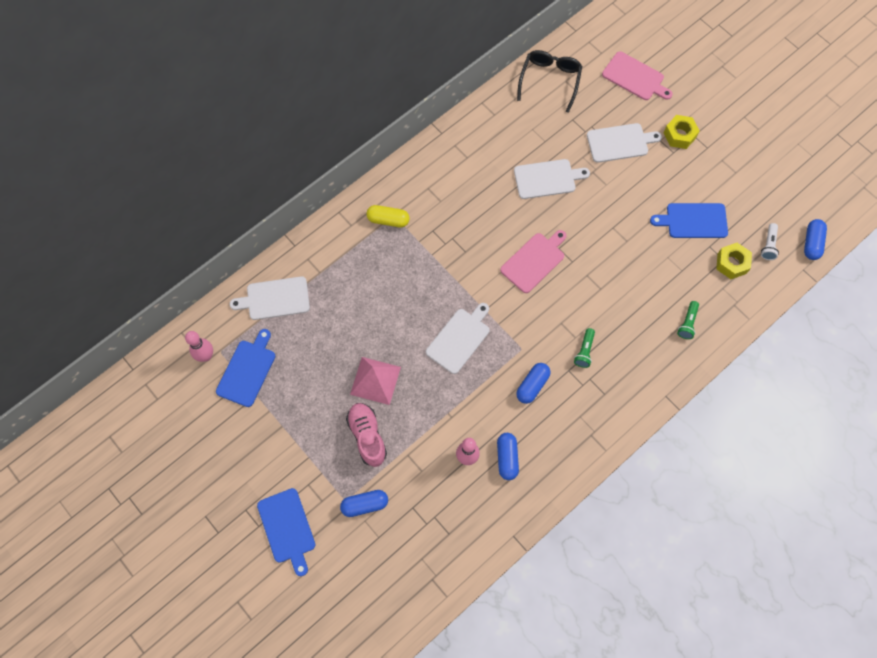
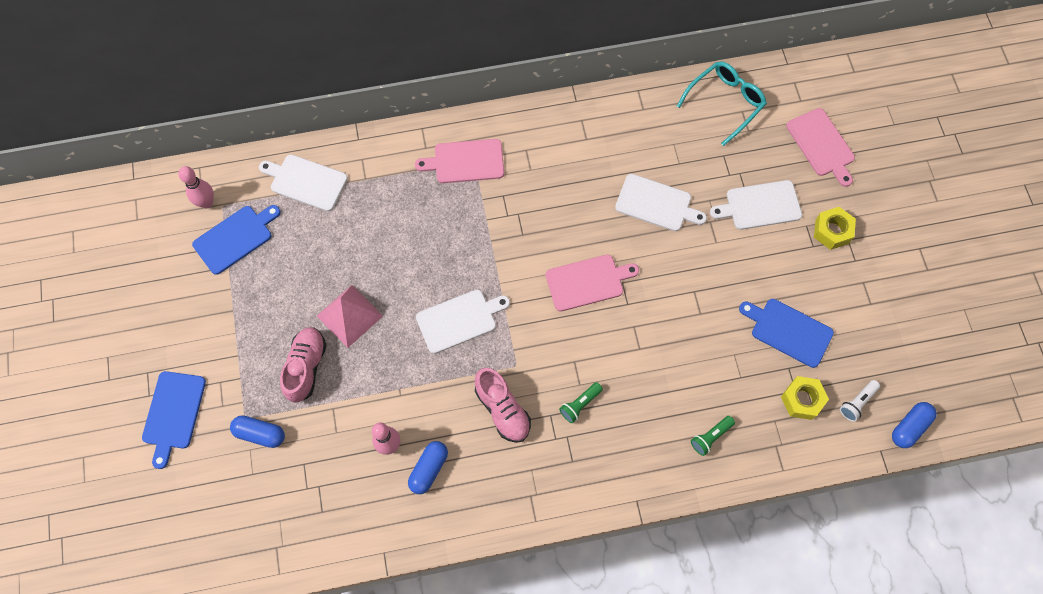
camera: 30 degrees right, 0 degrees up
yellow capsule [366,205,410,227] -> pink cutting board [415,139,504,183]
blue capsule [516,363,550,404] -> pink shoe [475,368,531,443]
black glasses [517,50,582,113] -> turquoise glasses [677,61,767,146]
white cutting board [587,123,662,163] -> white cutting board turned 150 degrees clockwise [710,180,802,230]

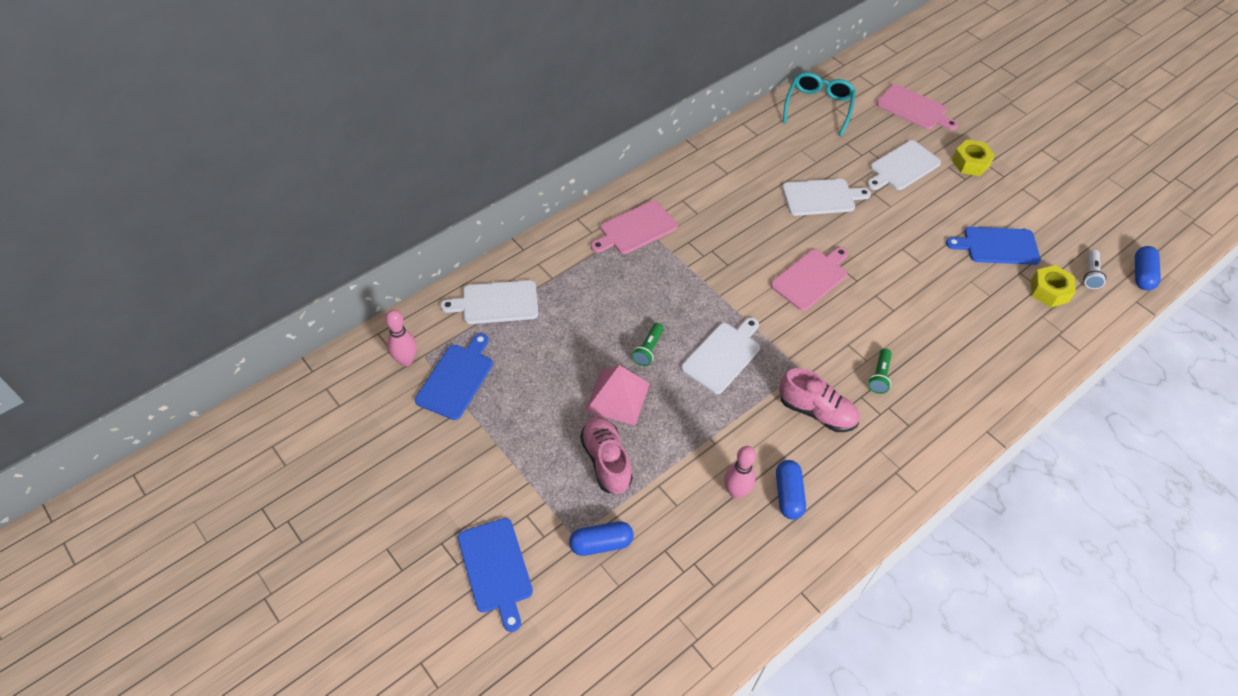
camera: 30 degrees left, 15 degrees down
green flashlight [691,416,735,456] -> green flashlight moved to [632,323,663,366]

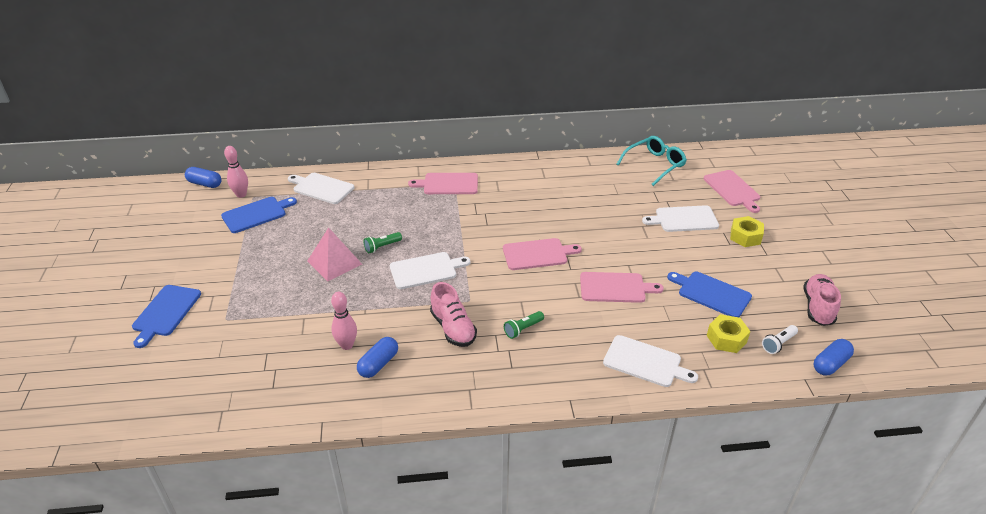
camera: 35 degrees right, 15 degrees down
blue capsule [569,521,634,556] -> blue capsule moved to [185,167,222,188]
pink shoe [580,416,633,494] -> pink shoe moved to [804,274,841,326]
white cutting board [782,179,871,216] -> white cutting board moved to [603,335,698,387]
none -> pink cutting board [580,272,664,303]

